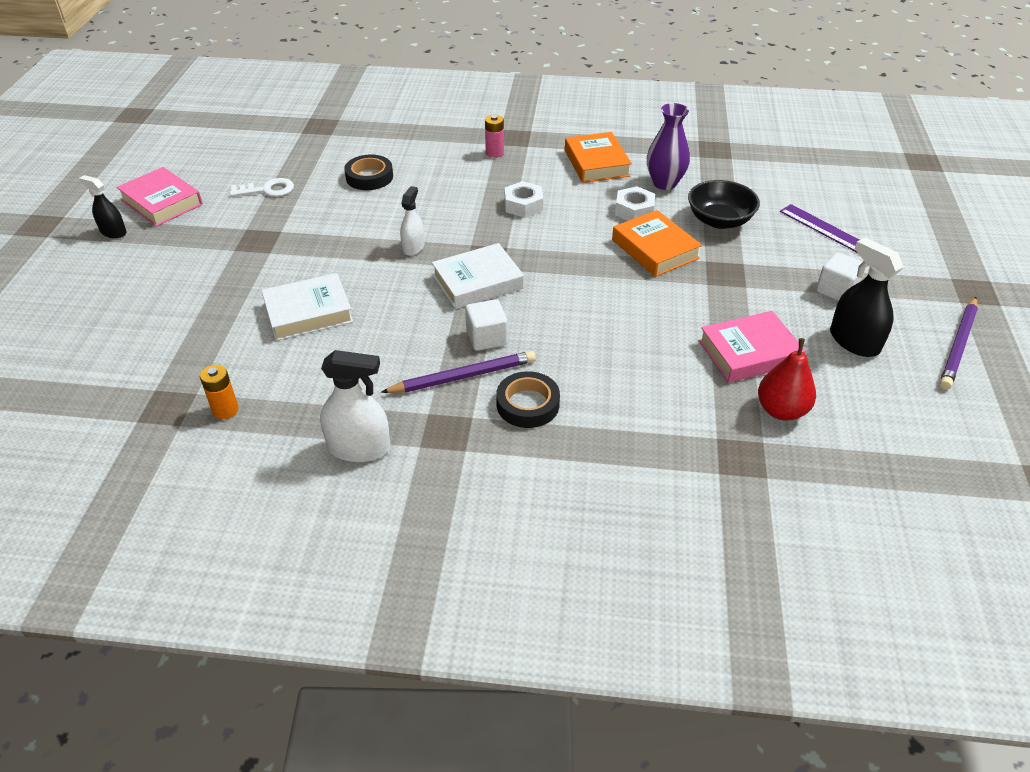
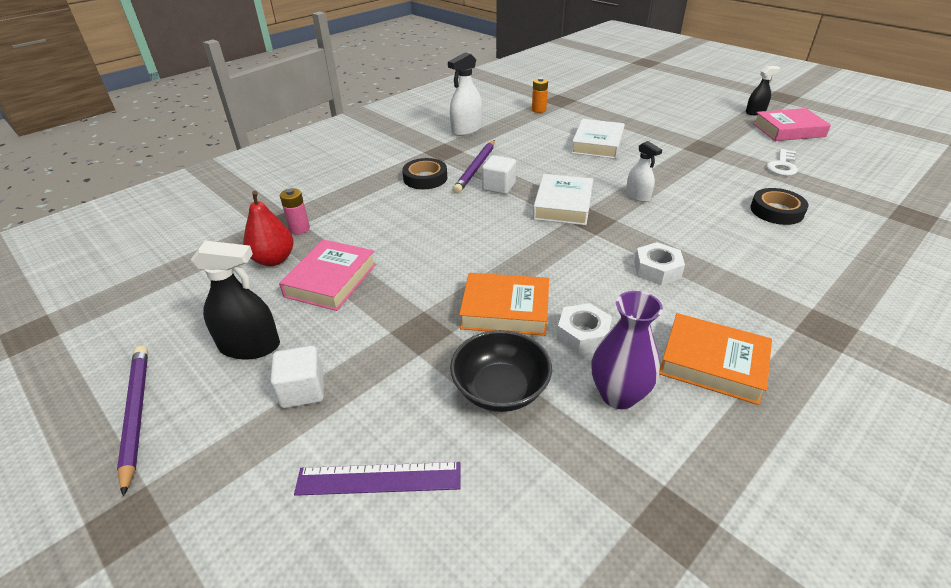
camera: 130 degrees right, 5 degrees down
pink battery [485,115,504,158] -> pink battery moved to [280,188,310,235]

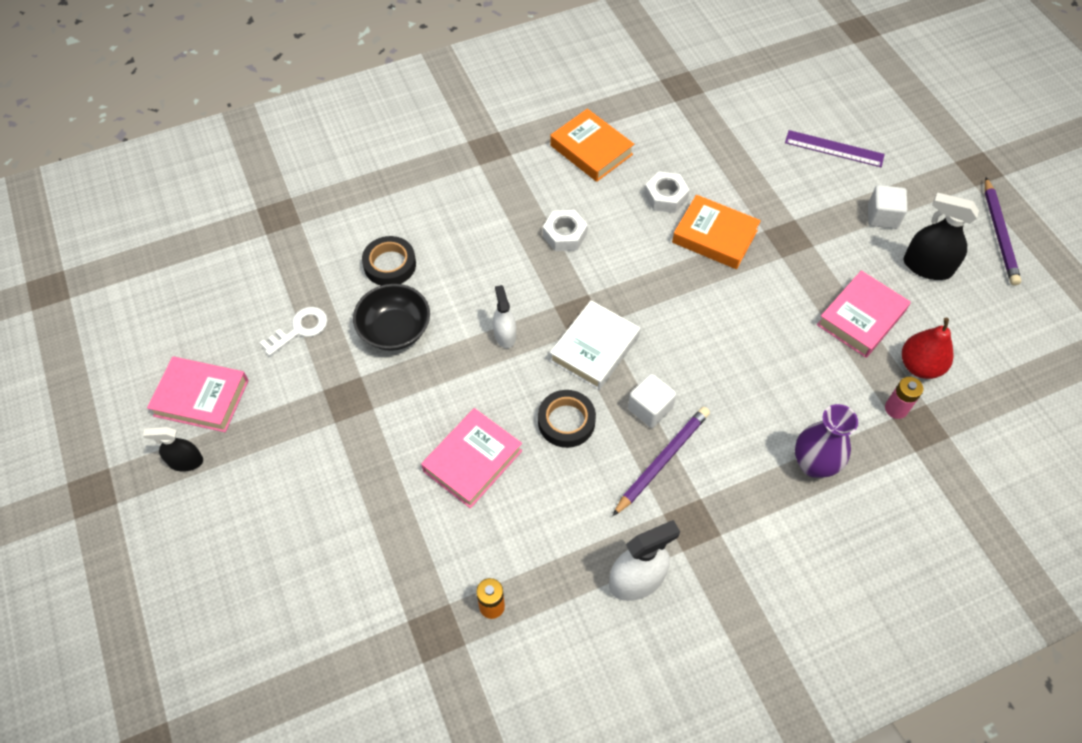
camera: 160 degrees left, 20 degrees up
black tape [402,158,447,189] -> black tape moved to [538,390,596,448]
black bowl [450,330,552,412] -> black bowl moved to [353,284,430,351]
white book [571,119,625,159] -> pink book [421,408,522,508]
purple vase [592,291,663,409] -> purple vase moved to [795,404,858,478]

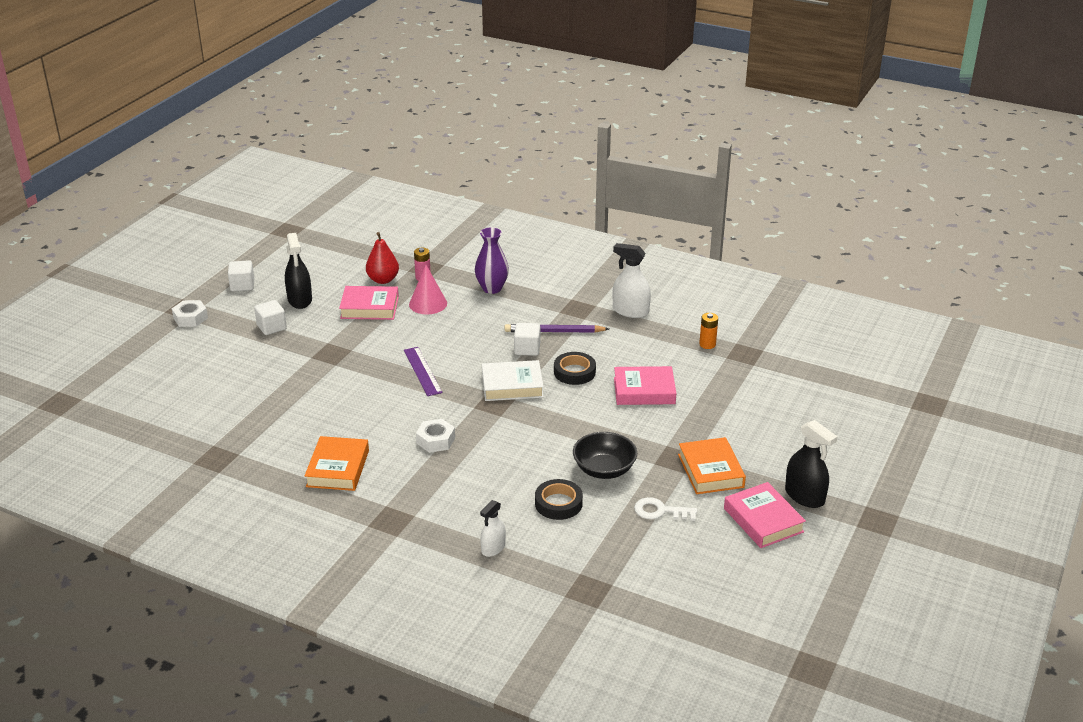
camera: 130 degrees left, 25 degrees down
black spray bottle [143,427,203,472] -> black spray bottle [785,420,838,508], size x1.58
white spray bottle [493,285,516,348] -> white spray bottle moved to [480,500,506,557]
white nut [644,171,690,213] -> white nut moved to [172,300,208,327]
orange book [672,195,761,269] -> orange book moved to [678,437,746,494]
purple ruler [785,130,885,167] -> purple ruler moved to [404,347,442,396]
purple pencil [985,177,1021,286] -> white cube [228,260,254,291]
none -> pink cone [409,265,447,314]

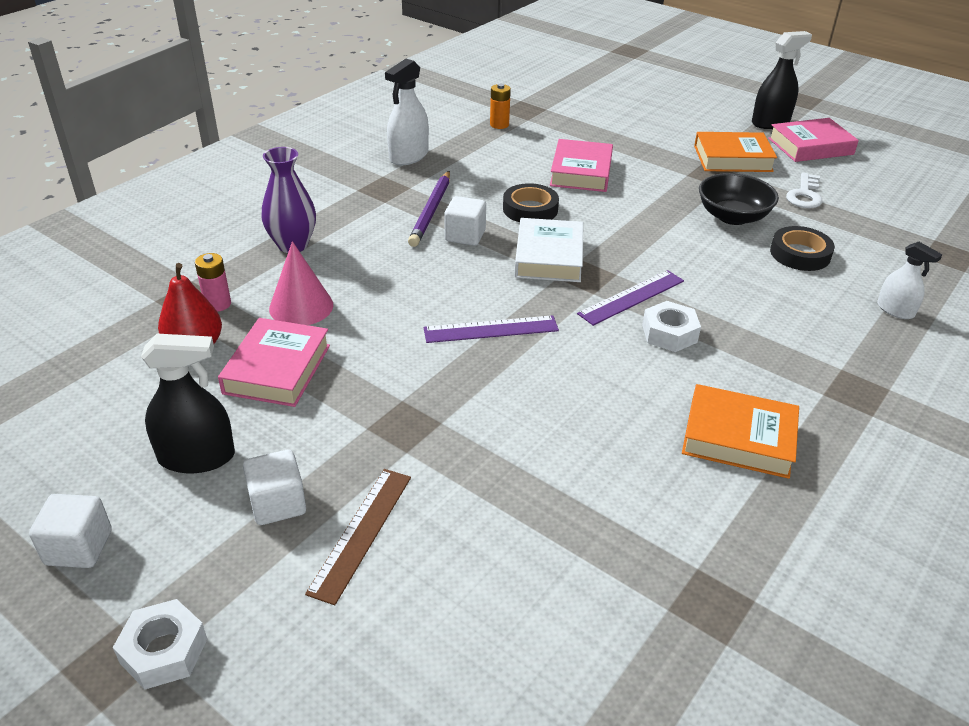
camera: 80 degrees left, 5 degrees up
none -> brown ruler [305,469,411,605]
none -> purple ruler [577,270,684,326]

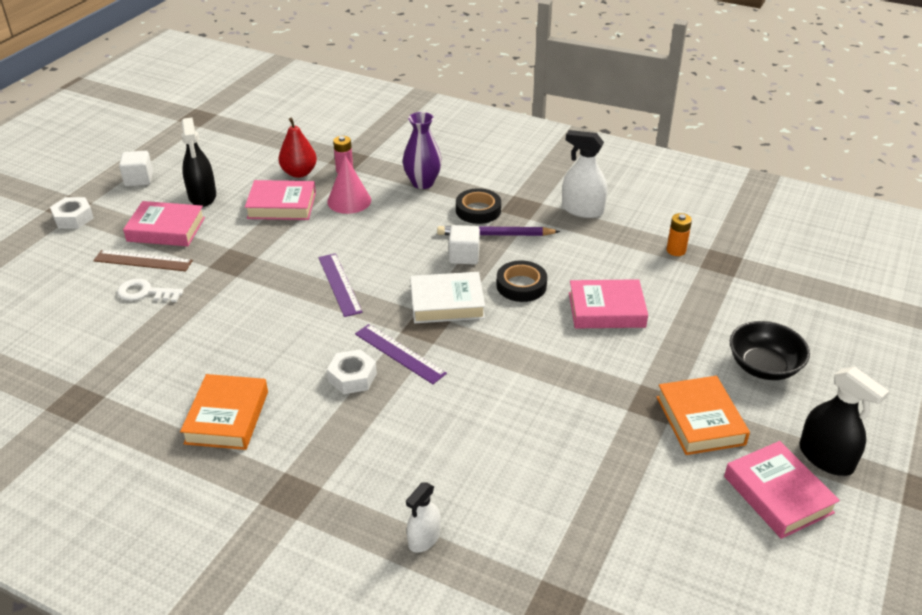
camera: 80 degrees right, 0 degrees up
white cube [243,450,306,525] -> pink book [123,201,205,246]
black bowl [699,173,779,225] -> black bowl moved to [730,321,810,380]
black tape [770,226,835,271] -> black tape moved to [456,188,501,224]
white key [786,173,822,208] -> white key moved to [117,279,183,302]

